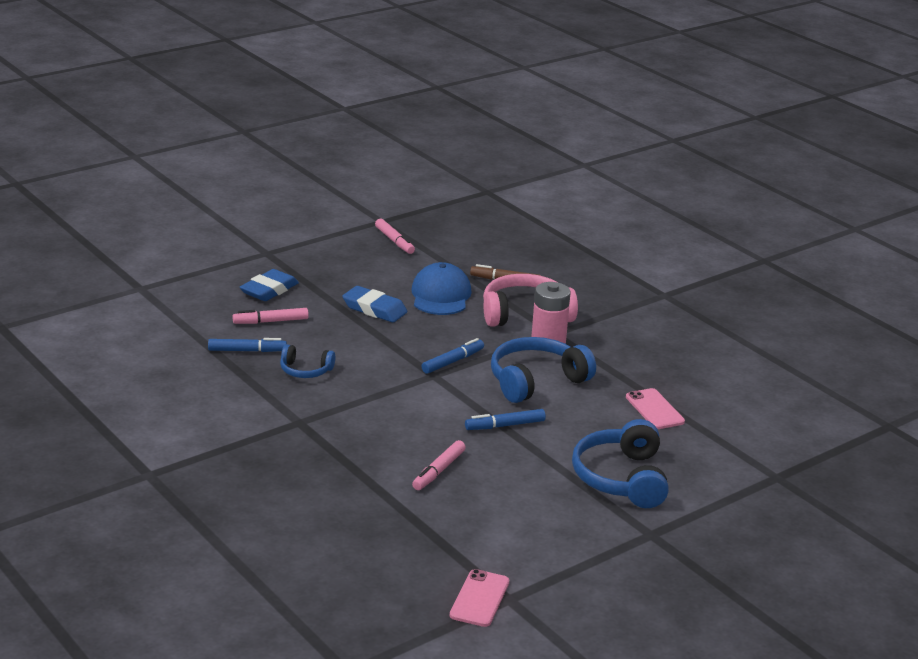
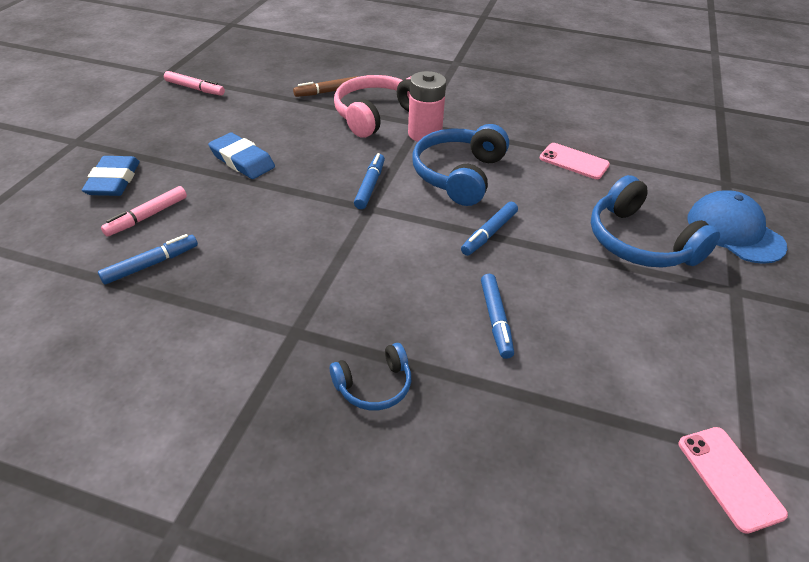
camera: 35 degrees left, 15 degrees up
blue headphones [280,344,335,378] -> blue headphones moved to [330,343,411,410]
blue eraser [342,286,407,322] -> blue eraser turned 45 degrees clockwise [208,133,275,179]
blue cap [411,262,472,315] -> blue cap moved to [687,190,787,264]
pink marker [412,440,466,490] -> blue marker [481,274,514,359]

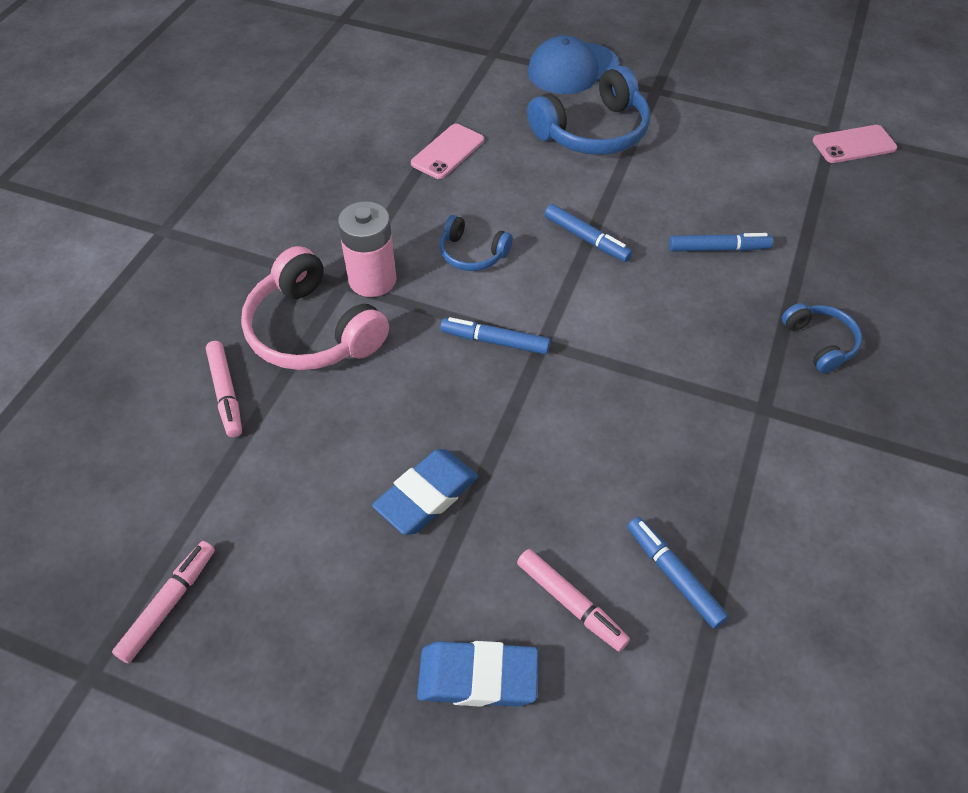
camera: 85 degrees left, 10 degrees up
brown marker [293,76,358,97] -> pink marker [206,341,242,437]
blue headphones [412,124,509,206] -> blue headphones [439,215,513,271], size x0.54

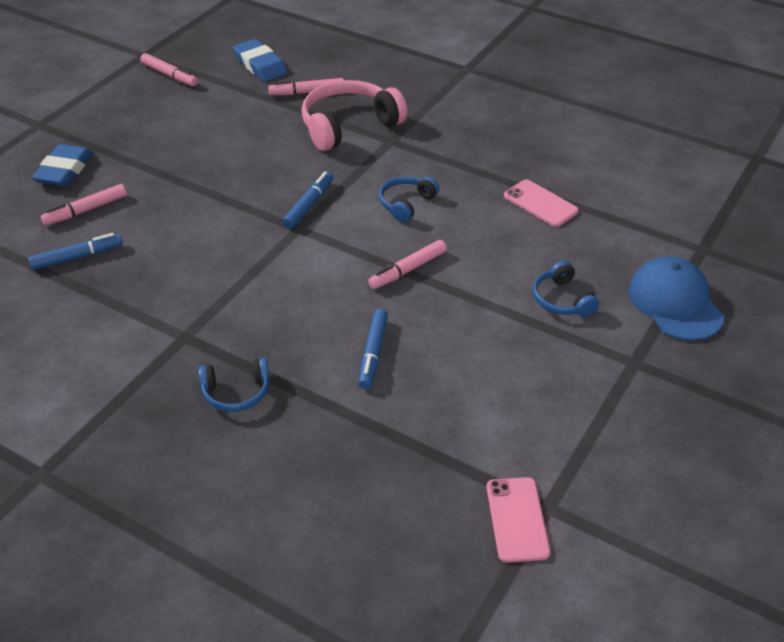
camera: 100 degrees right, 10 degrees down
pink battery [338,201,397,297] -> none
blue eraser [372,449,478,535] -> blue eraser moved to [233,39,287,82]
blue headphones [527,66,650,155] -> blue headphones [533,261,599,317], size x0.54
blue marker [544,204,632,262] -> pink marker [368,240,447,289]

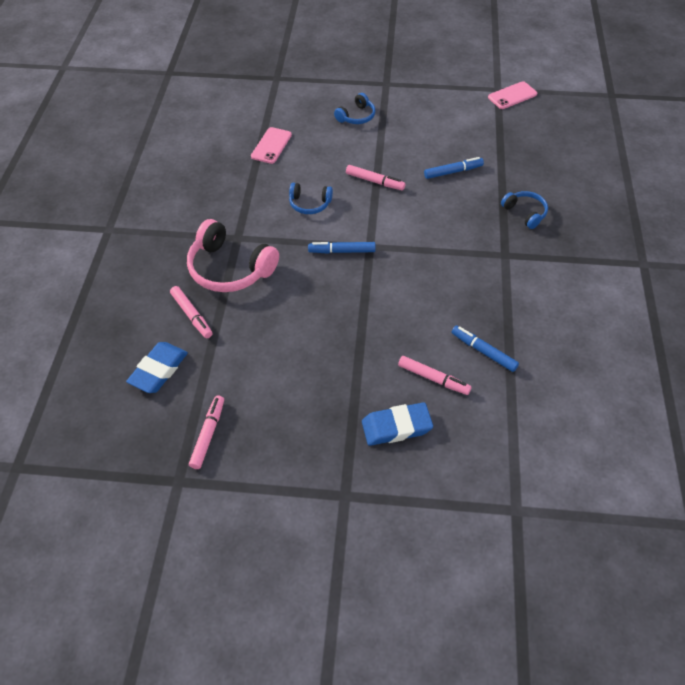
camera: 115 degrees left, 10 degrees up
blue cap [628,256,724,341] -> none

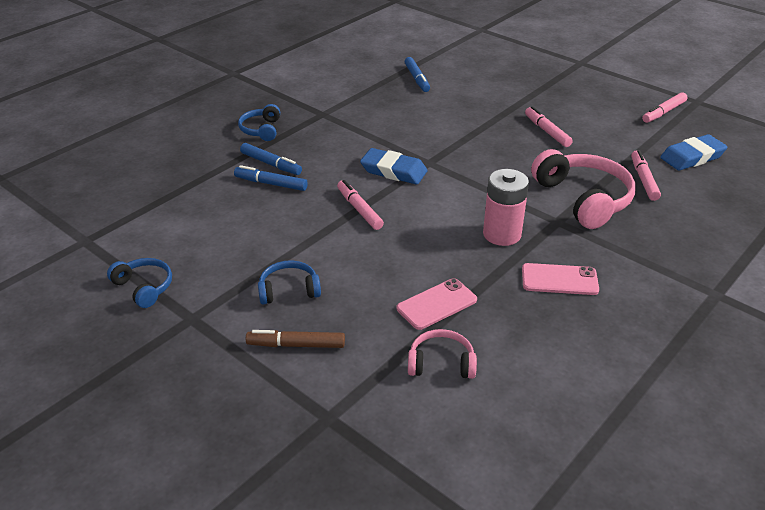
camera: 145 degrees left, 15 degrees down
blue headphones [289,183,333,214] -> blue headphones moved to [107,258,172,308]
blue marker [308,242,376,254] -> blue marker moved to [240,143,302,175]
blue eraser [362,402,433,446] -> blue eraser moved to [360,148,427,185]
pink marker [398,356,471,395] -> pink marker moved to [525,106,573,147]
pink phone [488,81,537,109] -> pink phone moved to [522,263,599,295]
none -> brown marker [246,330,345,348]
none -> pink headphones [408,329,477,379]
none -> pink battery [483,169,529,246]

